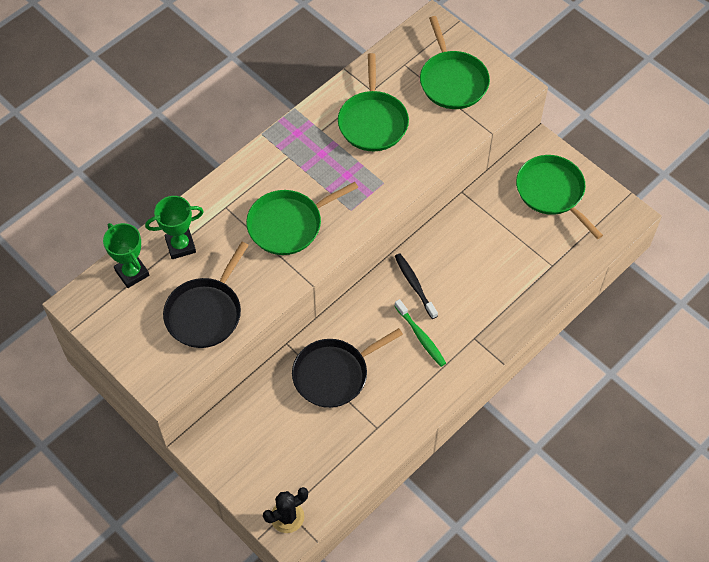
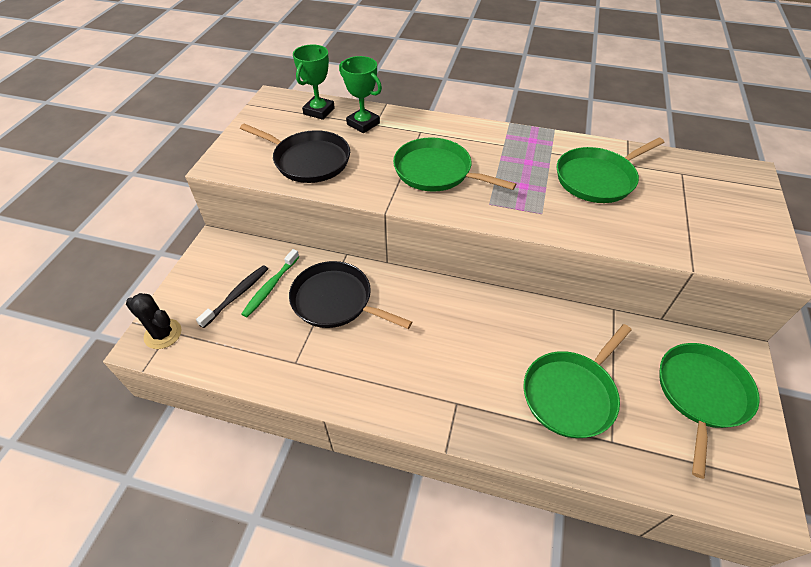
camera: 60 degrees right, 10 degrees down
black pan [163,242,249,348] -> black pan turned 150 degrees counterclockwise [240,124,350,183]
black toothbrush [395,253,438,319] -> black toothbrush moved to [196,265,268,328]
green toothbrush [395,299,446,367] -> green toothbrush moved to [241,249,299,317]
green pan [420,16,490,109] -> green pan moved to [524,324,631,438]

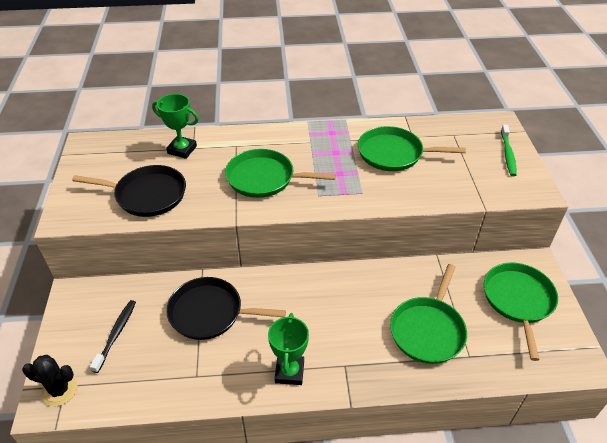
camera: 20 degrees left, 5 degrees down
green toothbrush [241,249,299,317] -> green toothbrush moved to [501,125,517,176]
green trophy [293,44,335,120] -> green trophy moved to [268,313,309,385]
green pan [557,138,664,203] -> green pan turned 60 degrees clockwise [358,126,466,171]

